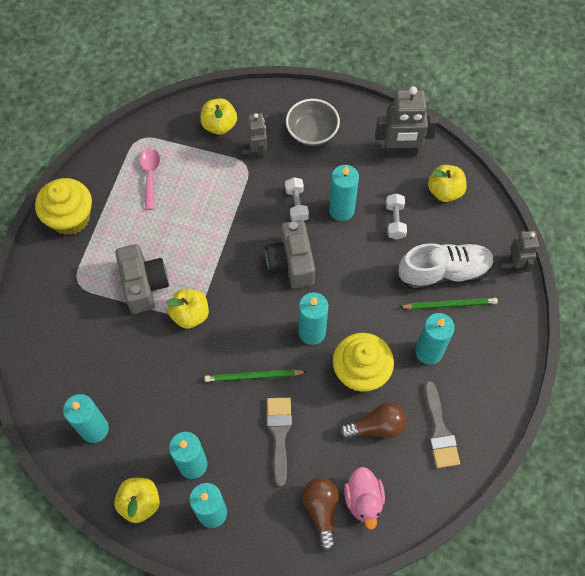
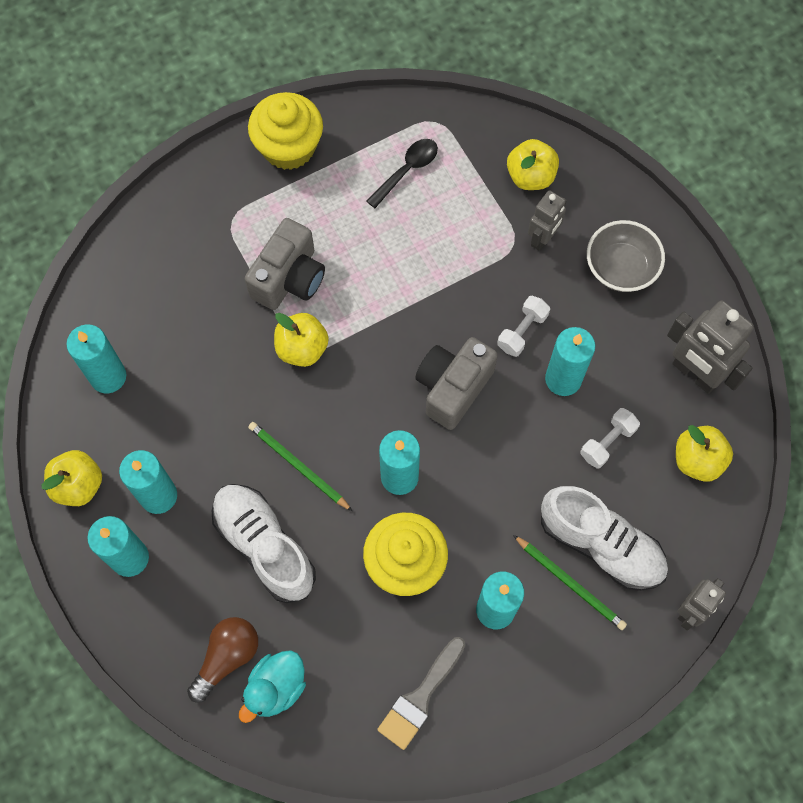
camera: 45 degrees right, 5 degrees up
pink spoon [140,148,160,210] -> black spoon [367,139,438,208]
grey brush [267,398,292,486] -> white shoe [211,484,316,603]
brown light bulb [339,402,407,439] -> none
pink duck [344,467,385,530] -> turquoise duck [239,650,306,723]

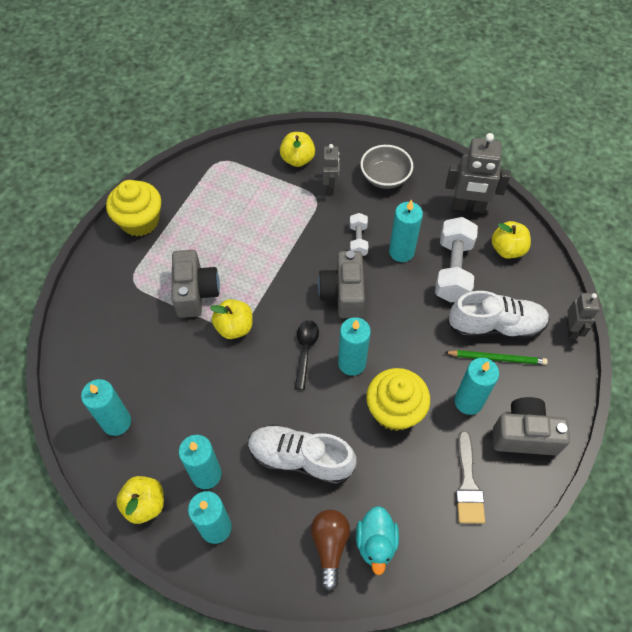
camera: 35 degrees left, 10 degrees down
green pencil [248,422,352,511] -> none
black spoon [367,139,438,208] -> black spoon moved to [295,320,319,390]
white dumbbell [580,408,640,469] -> white dumbbell [435,217,478,302], size x1.87
none -> grey camera [493,397,570,455]

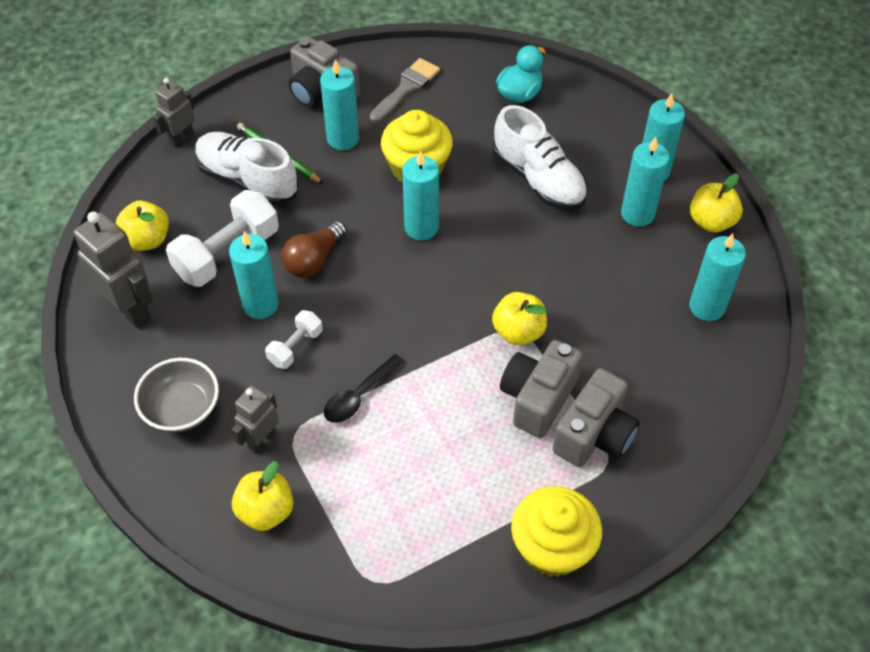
camera: 145 degrees left, 5 degrees down
black spoon [295,320,319,390] -> black spoon moved to [324,354,404,423]
brown light bulb [311,510,350,591] -> brown light bulb moved to [282,221,347,278]
grey camera [318,251,365,318] -> grey camera moved to [552,368,640,467]

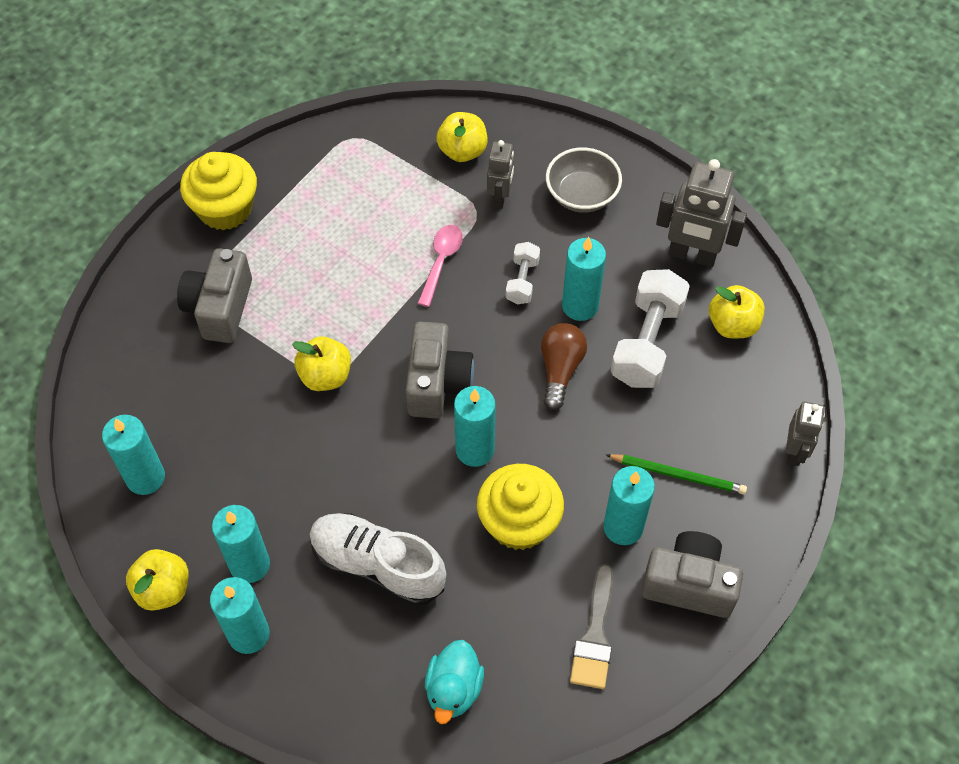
camera: 155 degrees right, 5 degrees up
white shoe [195,132,298,205] -> none
black spoon [324,354,404,423] -> pink spoon [417,225,463,307]
grey camera [500,340,583,438] -> grey camera moved to [406,322,474,418]

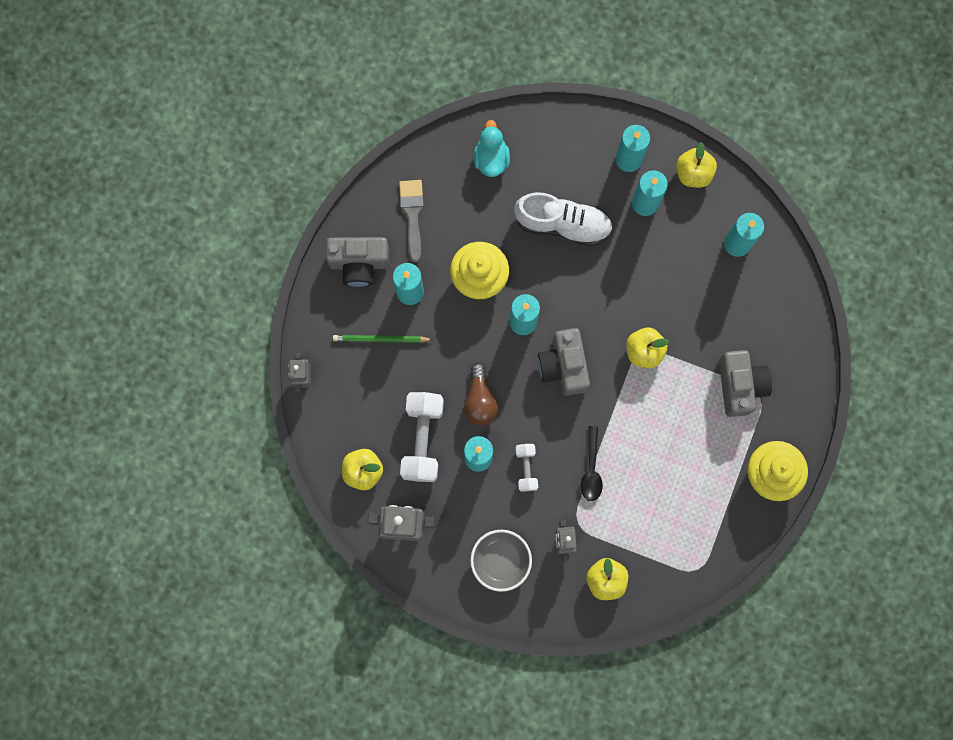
camera: 165 degrees right, 20 degrees up
pink spoon [417,225,463,307] -> black spoon [580,426,603,501]

